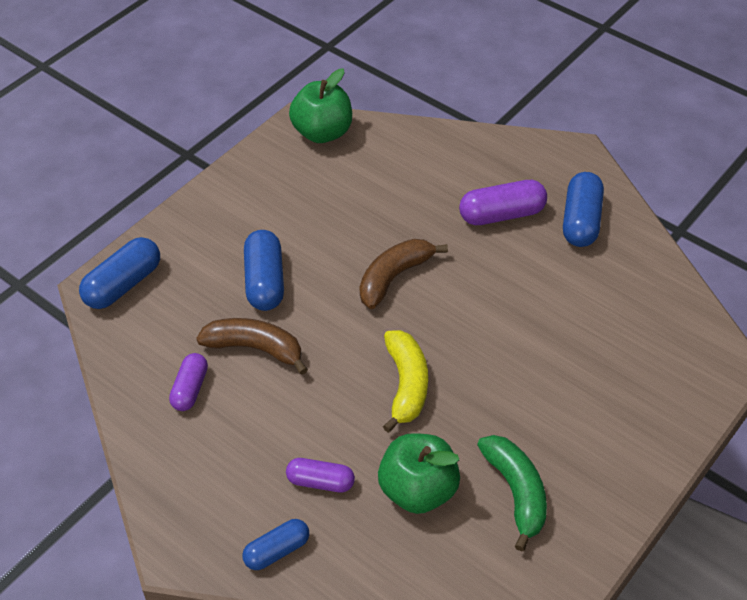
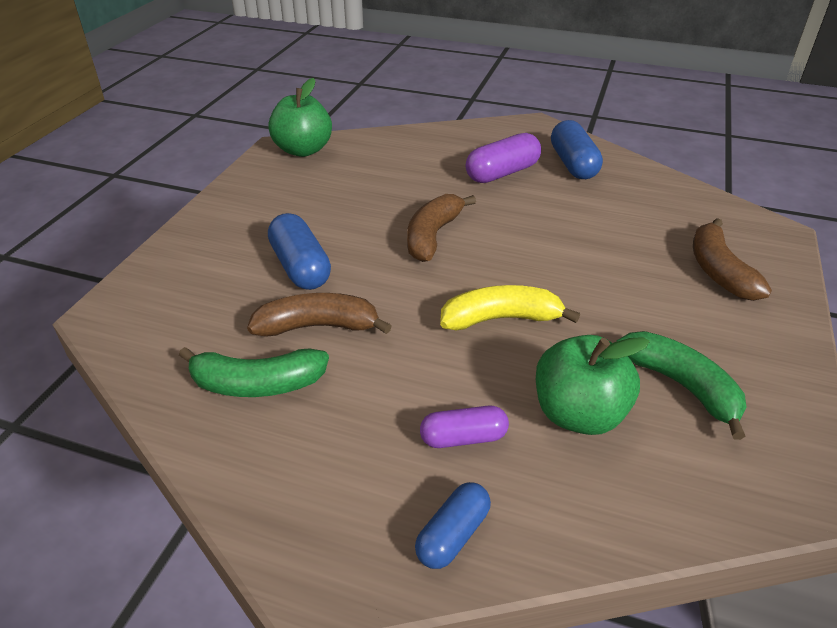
camera: 20 degrees left, 10 degrees down
blue capsule [79,237,160,309] -> none
purple capsule [169,353,208,411] -> green banana [179,347,329,397]
yellow banana [383,330,428,433] -> yellow banana turned 75 degrees counterclockwise [440,285,580,331]
none -> brown banana [693,218,772,301]

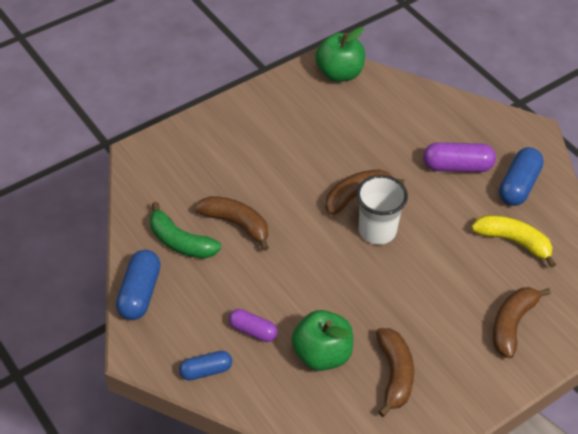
camera: 35 degrees right, 10 degrees up
blue capsule [268,213,331,290] -> blue capsule moved to [116,250,161,320]
yellow banana [440,285,580,331] -> yellow banana moved to [471,215,556,268]
green banana [616,331,747,440] -> brown banana [376,328,414,417]
none -> white cup [356,175,408,245]

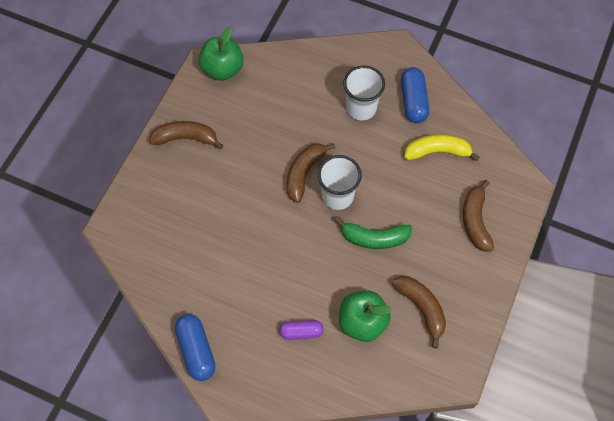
camera: 30 degrees left, 15 degrees up
green banana [150,202,222,258] -> green banana moved to [334,217,412,249]
blue capsule [179,351,232,380] -> none
brown banana [195,196,269,251] -> brown banana moved to [149,121,223,149]
purple capsule [423,142,496,172] -> white cup [343,66,385,120]

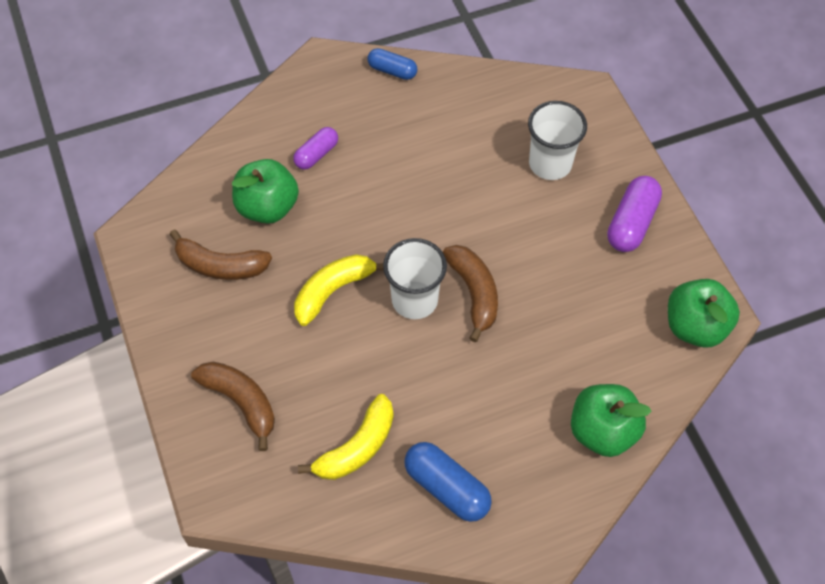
camera: 135 degrees right, 5 degrees down
brown banana [149,121,223,149] -> purple capsule [607,176,662,252]
blue capsule [175,314,216,381] -> blue capsule [368,48,417,80], size x0.65
green banana [334,217,412,249] -> yellow banana [294,254,384,326]
white cup [343,66,385,120] -> white cup moved to [528,101,587,180]
none -> green apple [571,384,652,457]

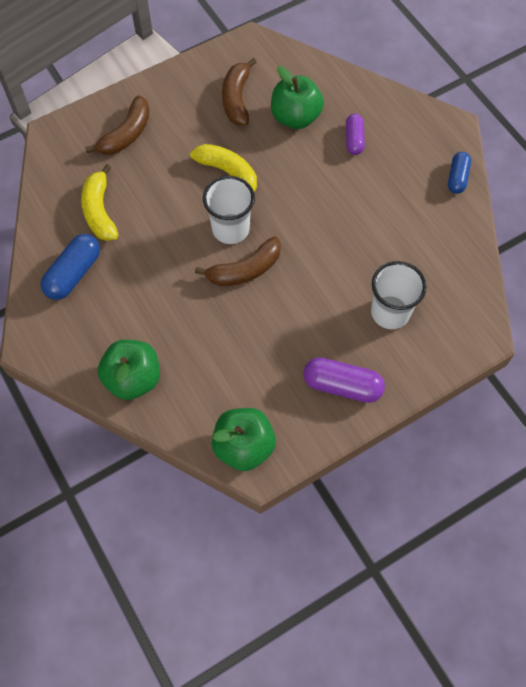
camera: 80 degrees right, 5 degrees up
purple capsule [293,127,338,170] -> purple capsule turned 60 degrees clockwise [346,114,365,155]
yellow banana [298,394,394,480] -> yellow banana turned 45 degrees clockwise [81,164,118,241]

